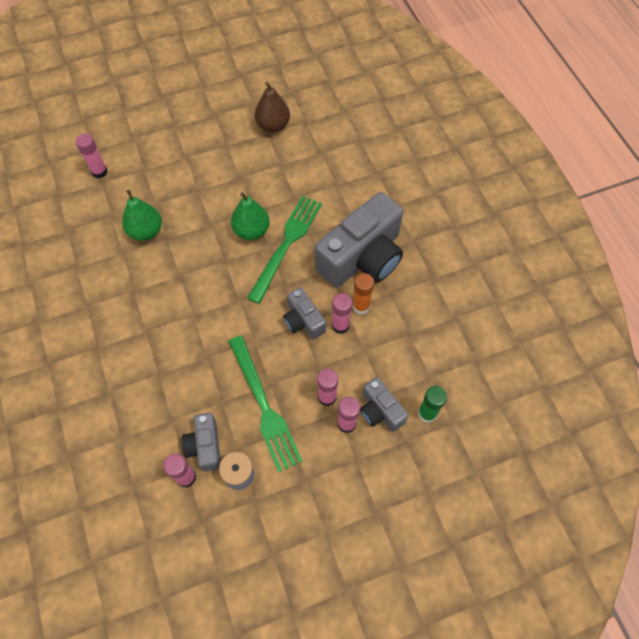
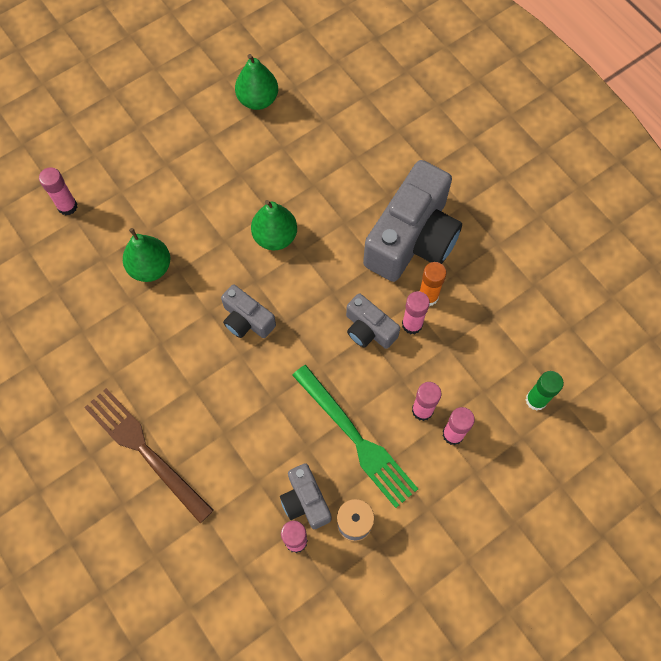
camera: 15 degrees left, 5 degrees up
green fork [247,196,322,304] -> none
brown pear [255,82,290,132] -> green pear [235,54,278,110]
grey camera [360,377,409,432] -> grey camera moved to [221,285,276,338]
none -> brown fork [84,388,214,523]

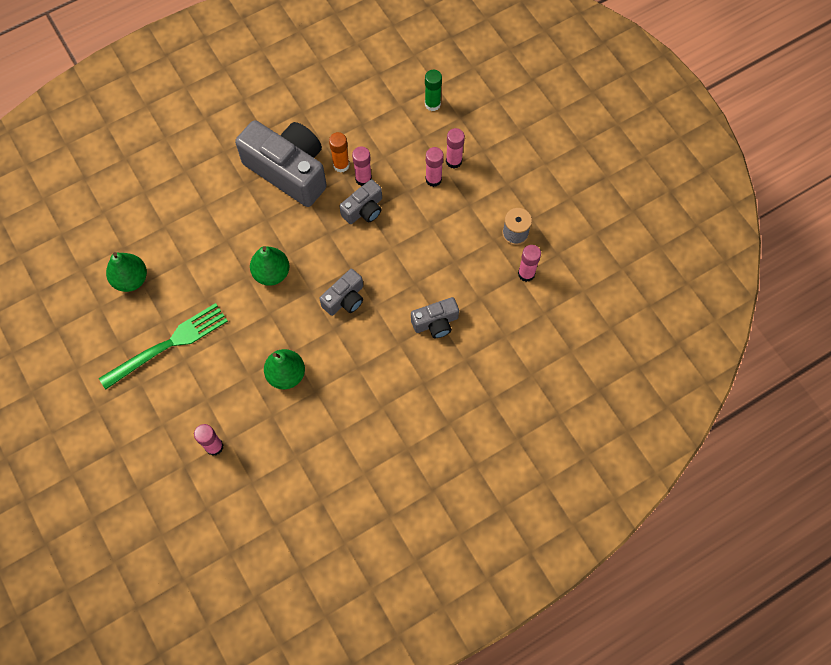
camera: 85 degrees left, 0 degrees up
brown fork [84,388,214,523] -> none
grey camera [280,463,331,529] -> grey camera moved to [411,297,459,338]
green fork [292,365,418,508] -> green fork moved to [99,303,228,390]

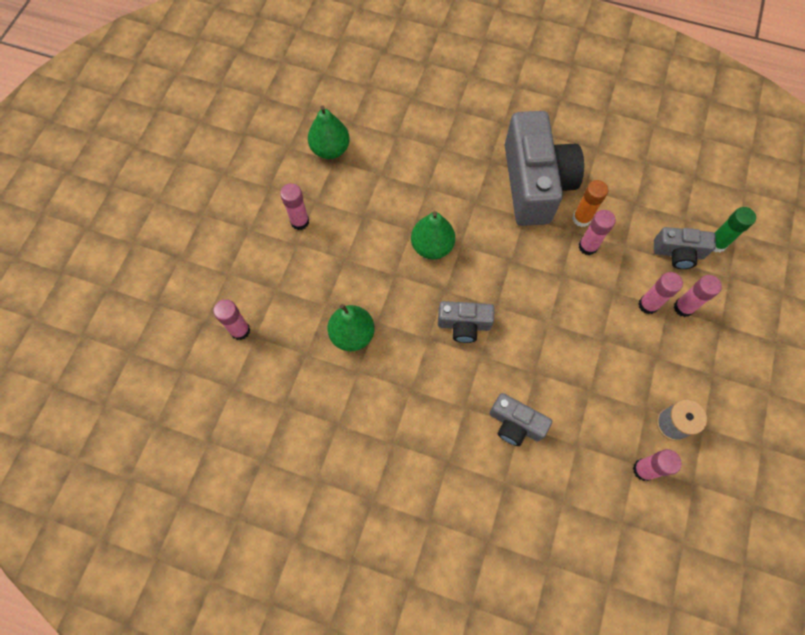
camera: 50 degrees right, 0 degrees up
green fork [99,303,228,390] -> pink glue stick [280,183,309,230]
grey camera [339,179,382,224] -> grey camera moved to [654,227,716,269]

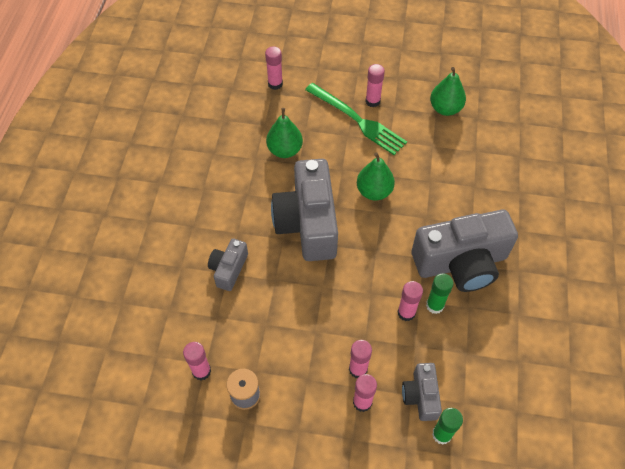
camera: 80 degrees right, 10 degrees down
grey camera [438,301,494,343] -> grey camera [271,159,338,261], size x2.02
orange glue stick [572,180,608,227] -> green glue stick [426,273,454,314]
none -> green fork [305,83,407,155]

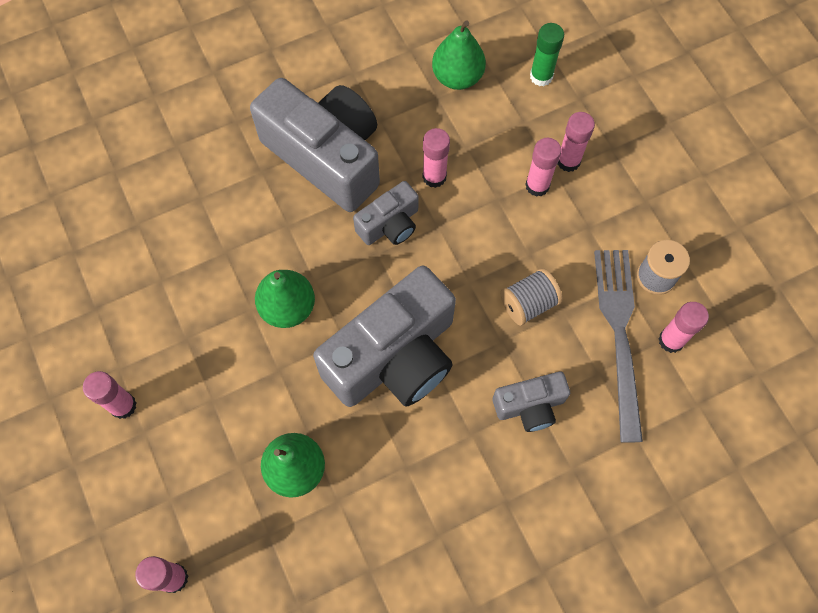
camera: 125 degrees left, 10 degrees up
green fork [305,83,407,155] -> none
grey camera [402,363,442,421] -> grey camera moved to [353,181,419,245]
green glue stick [426,273,454,314] -> none
green pear [430,67,466,116] -> green pear moved to [432,20,486,90]
none -> grey spool [500,268,563,326]
none -> grey fork [594,250,643,443]

